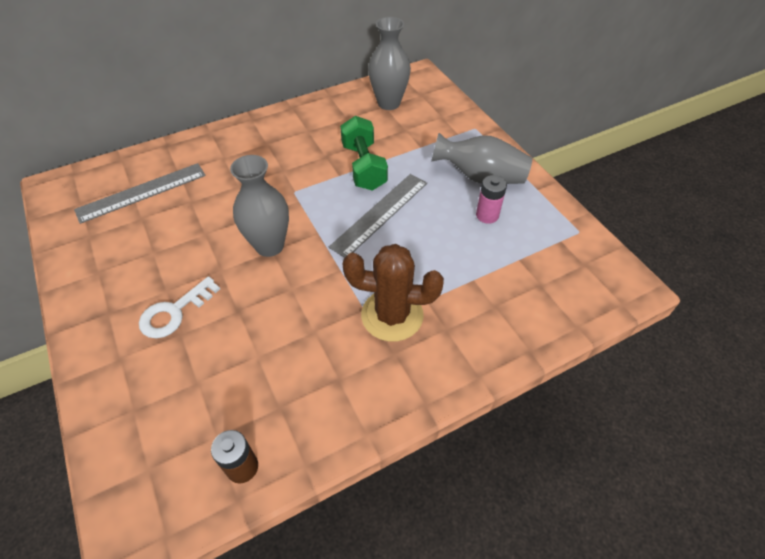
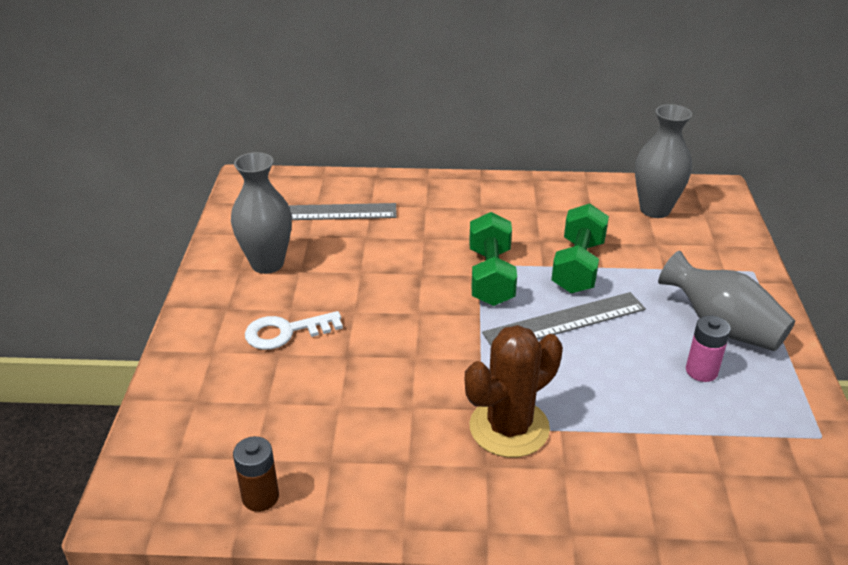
camera: 30 degrees right, 15 degrees down
grey vase [230,155,289,257] -> grey vase moved to [231,152,292,274]
brown cactus [342,244,444,342] -> brown cactus turned 75 degrees counterclockwise [465,325,563,457]
none -> green dumbbell [469,212,517,306]

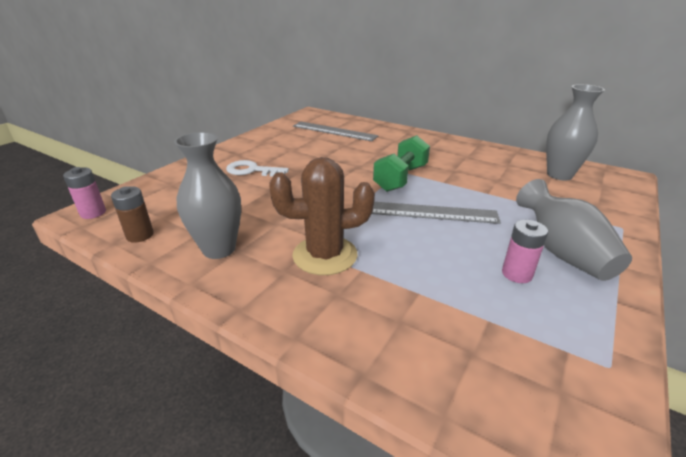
camera: 30 degrees right, 5 degrees down
grey vase [231,152,292,274] -> grey vase moved to [174,132,241,259]
green dumbbell [551,204,609,293] -> none
none -> pink battery [63,167,106,219]

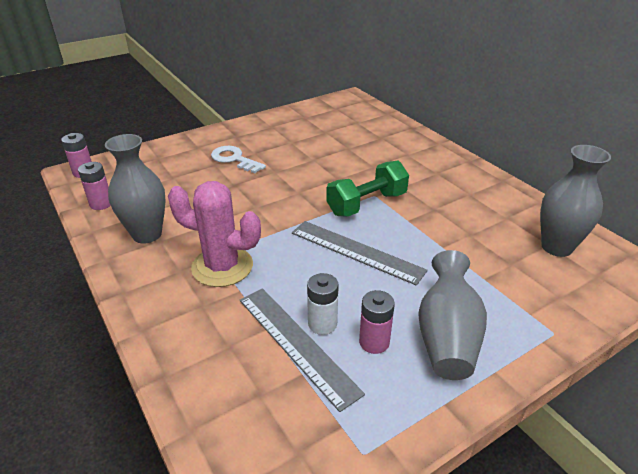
camera: 25 degrees right, 5 degrees up
brown battery [111,186,154,243] -> pink battery [78,162,111,210]
brown cactus [269,157,375,275] -> pink cactus [168,181,261,287]
grey ruler [293,122,378,141] -> grey ruler moved to [240,288,365,412]
none -> white battery [307,273,339,335]

